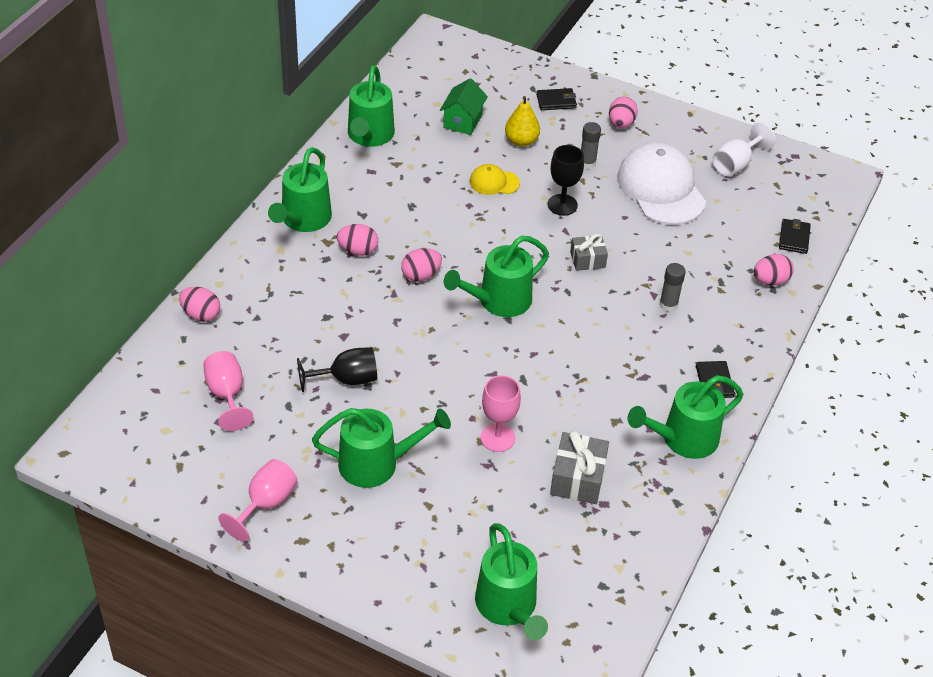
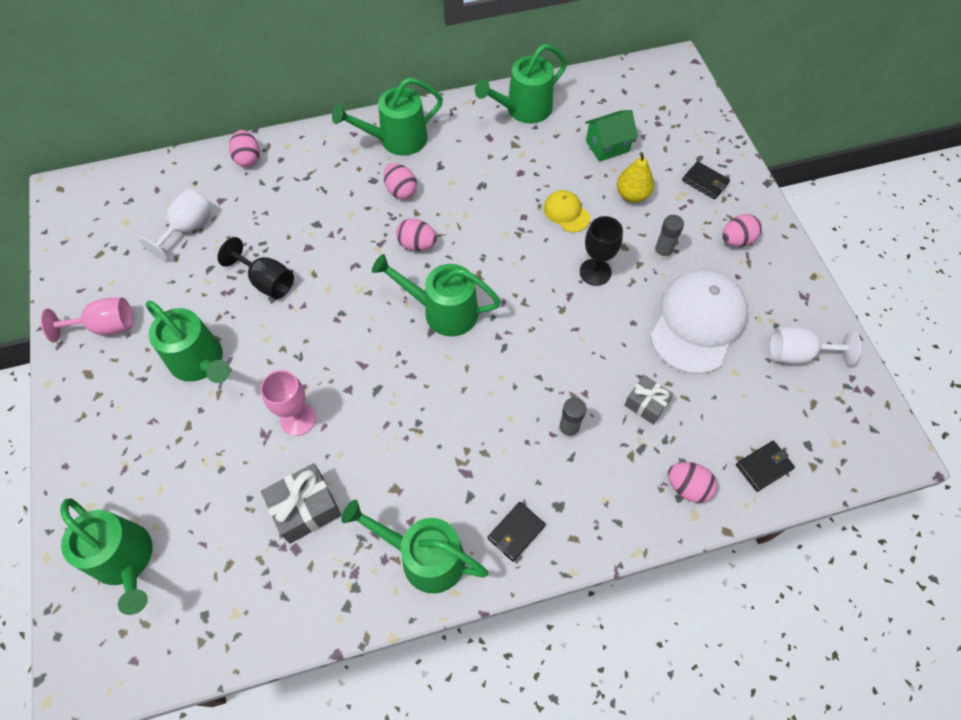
camera: 50 degrees right, 15 degrees up
pink goblet [203,351,253,431] -> white goblet [139,189,211,261]
green watering can [475,523,548,640] -> green watering can turned 75 degrees counterclockwise [60,498,152,615]
grey gift [570,234,608,271] -> grey gift moved to [624,375,674,424]

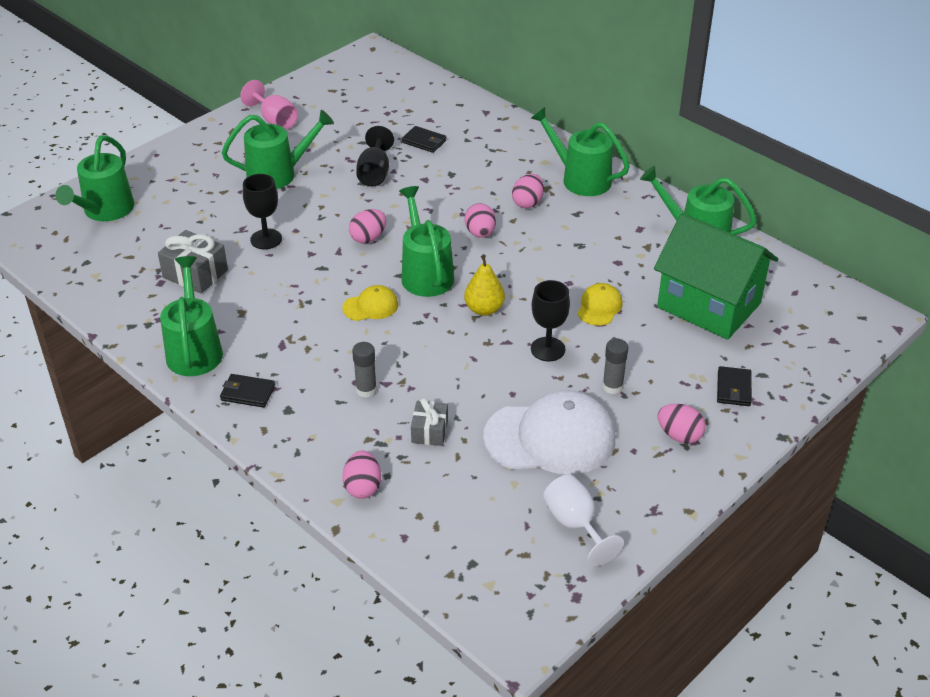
camera: 60 degrees right, 20 degrees down
white goblet [139,189,211,261] -> none
green watering can [146,301,230,383] -> green watering can turned 120 degrees counterclockwise [222,110,334,189]
pink egg [229,130,260,167] -> pink egg moved to [349,209,386,243]
pink goblet [260,370,316,436] -> black goblet [243,174,282,249]
green house [585,110,638,162] -> green house [654,213,778,340], size x2.01
yellow pear [617,152,654,202] -> yellow pear moved to [464,255,505,316]
black wallet [736,441,795,492] -> black wallet moved to [402,126,446,153]
none -> yellow cap [342,285,398,321]

